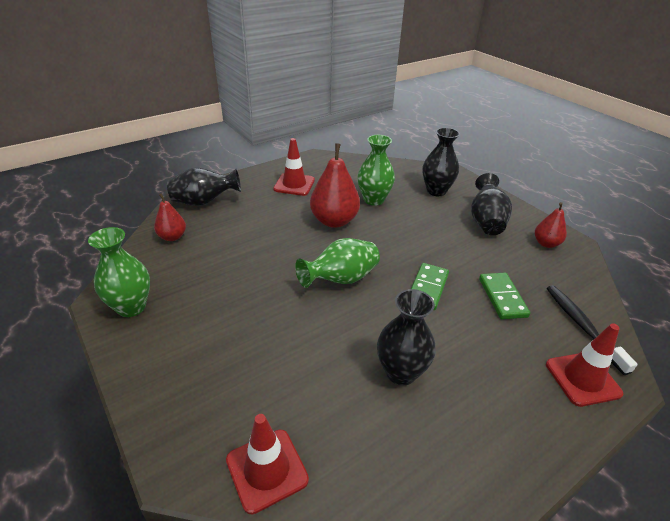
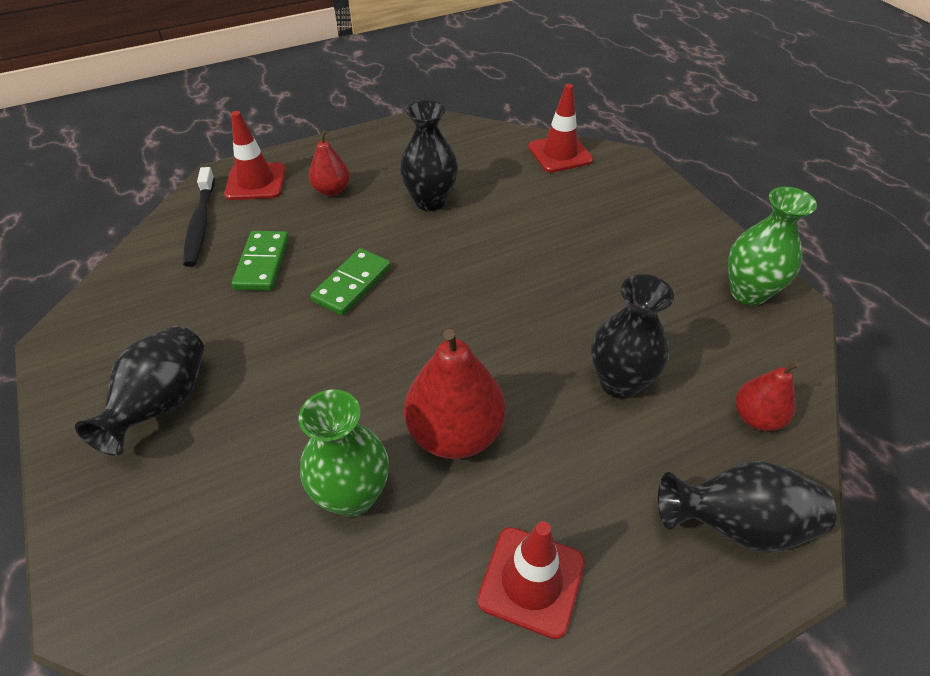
camera: 170 degrees left, 10 degrees up
green vase [295,238,380,288] -> none
black vase [422,128,460,196] -> black vase moved to [591,274,674,399]
red pear [535,202,567,248] -> red pear moved to [309,130,350,196]

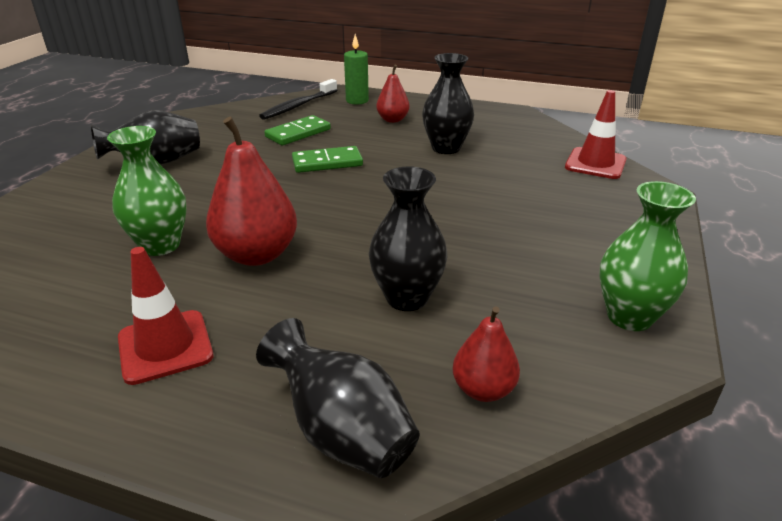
camera: 45 degrees right, 15 degrees down
red traffic cone [224,111,286,200] -> green candle [344,34,369,105]

